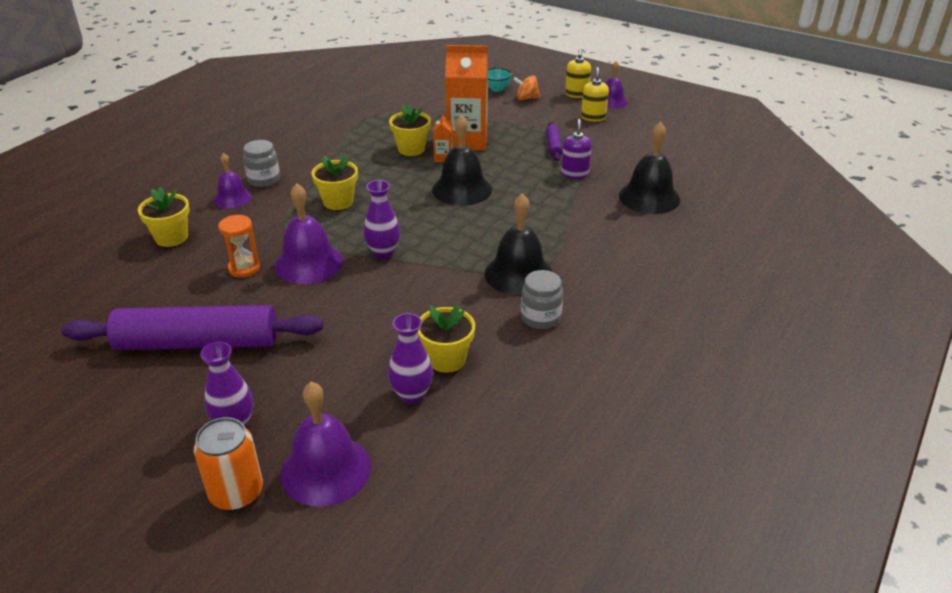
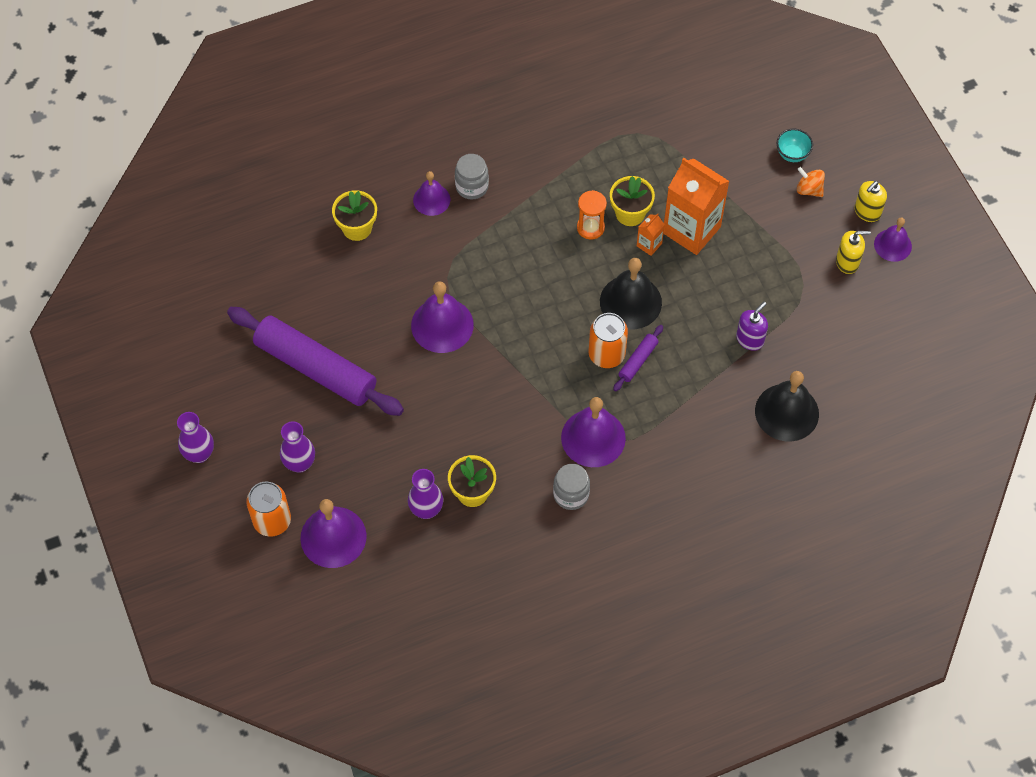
camera: 35 degrees right, 25 degrees up
orange hourglass [218,215,260,278] -> orange hourglass moved to [577,190,607,240]
yellow flower pot [311,155,358,210] -> none
purple vase [363,180,400,259] -> purple vase moved to [177,412,214,463]
black bell [485,193,553,295] -> purple bell [561,397,626,467]
purple rolling pin [546,122,563,161] -> purple rolling pin moved to [613,325,663,391]
yellow soap dispenser [581,67,609,122] -> yellow soap dispenser turned 45 degrees clockwise [836,231,871,274]
none -> orange can [589,313,628,368]

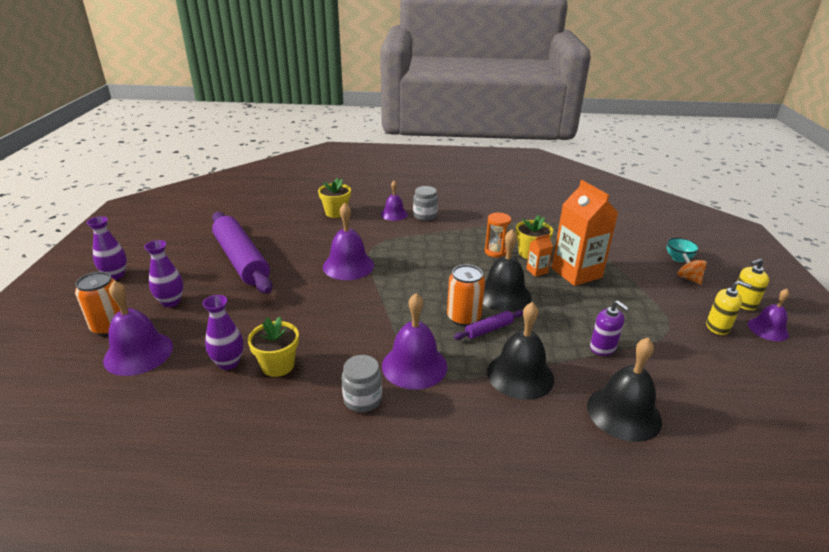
camera: 25 degrees right, 30 degrees down
purple soap dispenser [736,302,768,351] -> purple soap dispenser turned 75 degrees clockwise [590,300,629,356]
none -> black bell [487,302,554,400]

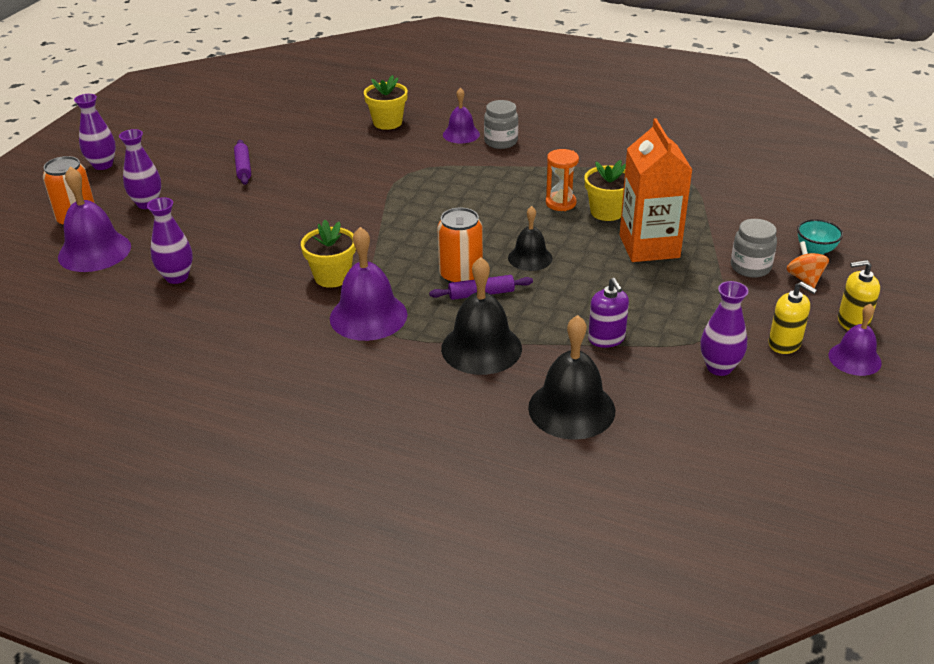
camera: 20 degrees right, 5 degrees up
purple rolling pin [212,212,273,294] -> purple rolling pin [234,140,251,185], size x0.42
yellow flower pot [248,317,299,377] -> yellow flower pot moved to [301,220,356,288]
purple bell [323,203,374,280] -> none
grey jar [342,355,382,412] -> grey jar moved to [731,219,777,278]
black bell [483,229,532,312] -> black bell [508,206,552,271], size x0.62
orange carton [526,234,553,277] -> none
none -> purple vase [701,281,748,376]

